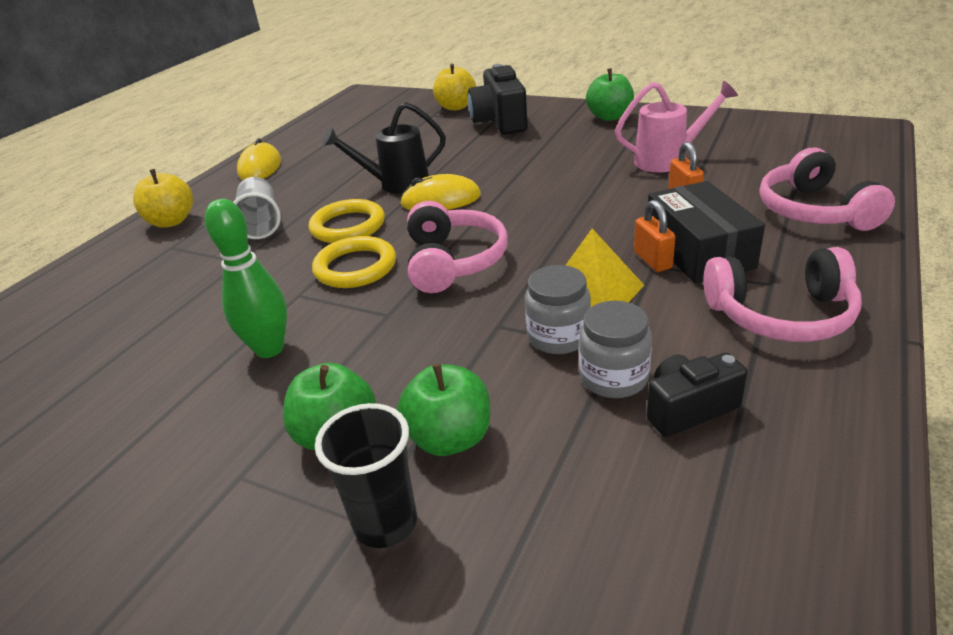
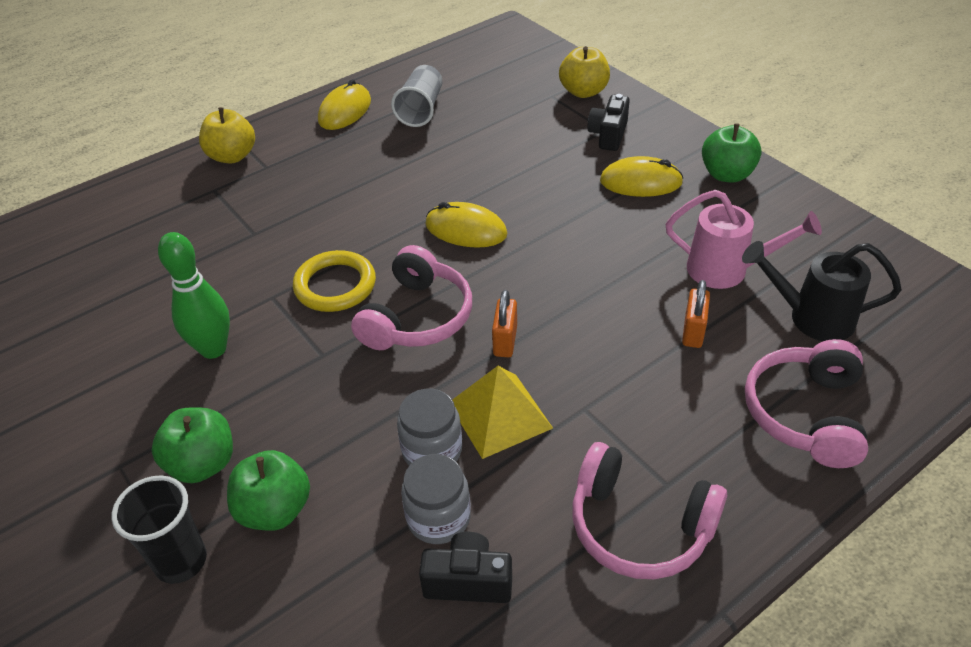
camera: 25 degrees right, 10 degrees up
grey cup [233,177,281,239] -> grey cup moved to [391,65,442,127]
yellow ring [309,199,385,243] -> none
black watering can [322,102,446,194] -> black watering can moved to [742,241,902,341]
black camera [468,64,528,135] -> black camera [588,94,630,151], size x0.61
orange padlock [634,200,675,272] -> orange padlock moved to [492,290,517,357]
black box [648,181,765,283] -> none
none -> yellow mouse [600,156,684,197]

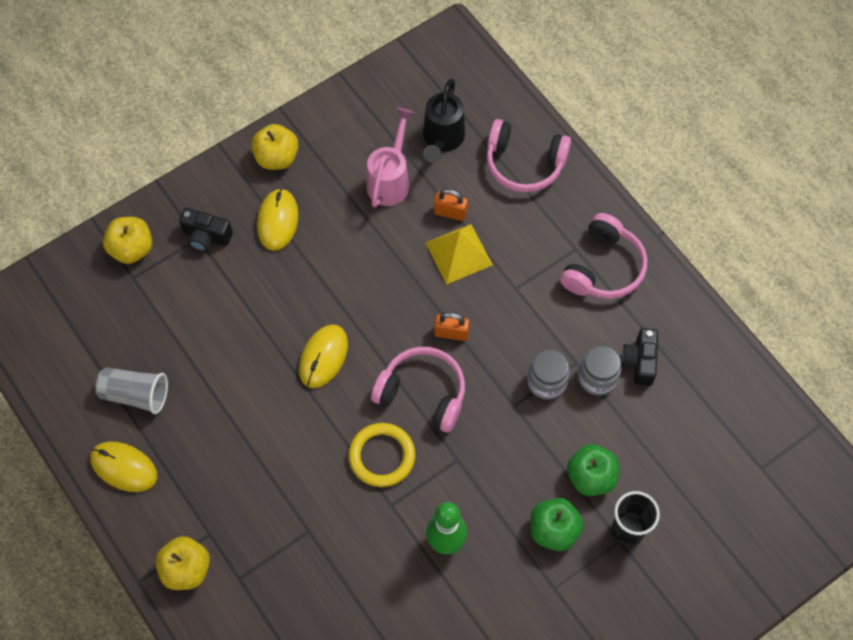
camera: 90 degrees left, 20 degrees up
yellow pyramid [452,366,553,459] -> yellow pyramid moved to [425,224,493,284]
green apple [702,123,762,182] -> yellow apple [251,124,299,170]

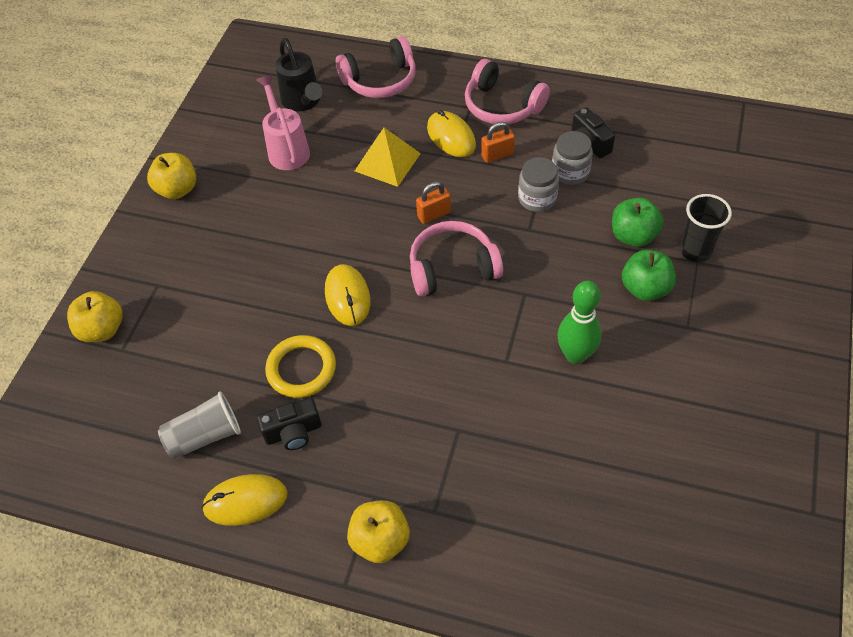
camera: 35 degrees left, 10 degrees down
black camera [179,208,233,251] -> black camera moved to [257,397,321,450]
yellow mouse [257,188,299,251] -> yellow mouse moved to [427,110,476,157]
yellow ring [348,423,416,487] -> yellow ring moved to [265,335,336,398]
orange padlock [434,189,468,221] -> orange padlock moved to [481,121,515,163]
pink headphones [560,213,647,299] -> pink headphones turned 135 degrees clockwise [465,59,550,124]

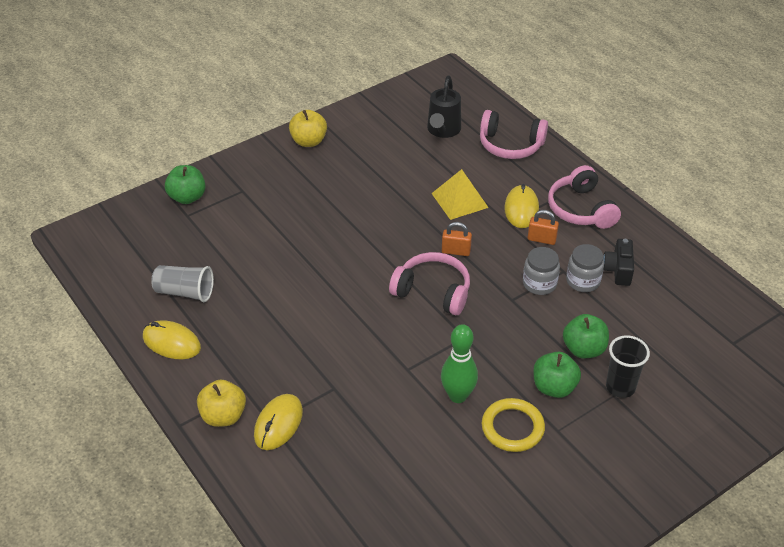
camera: 35 degrees right, 10 degrees down
yellow apple [67,291,123,342] -> green apple [165,165,206,204]
pink watering can [256,75,310,170] -> none
black camera [257,397,321,450] -> none
yellow ring [265,335,336,398] -> yellow ring moved to [482,398,545,452]
yellow mouse [325,264,371,326] -> yellow mouse moved to [254,394,303,450]

